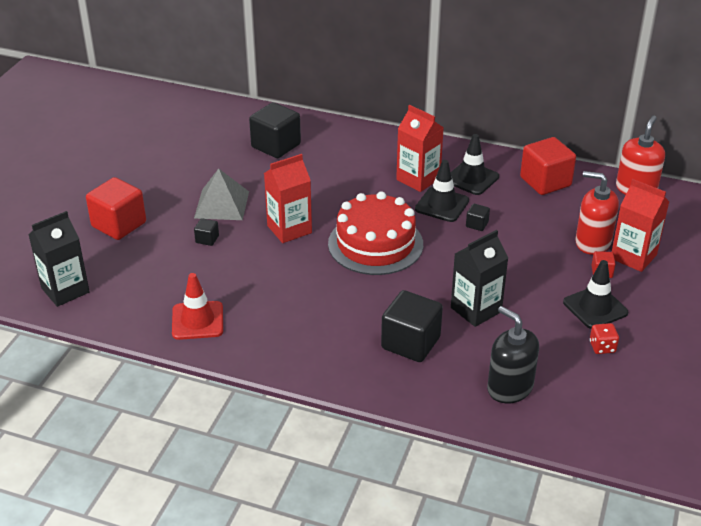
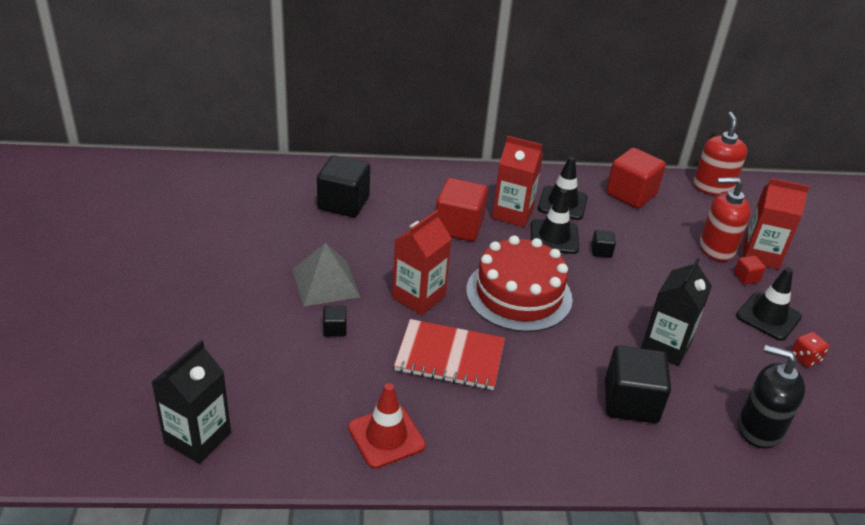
camera: 25 degrees left, 0 degrees up
red cube [86,177,146,240] -> red cube moved to [436,178,488,241]
none -> red notebook [394,319,505,390]

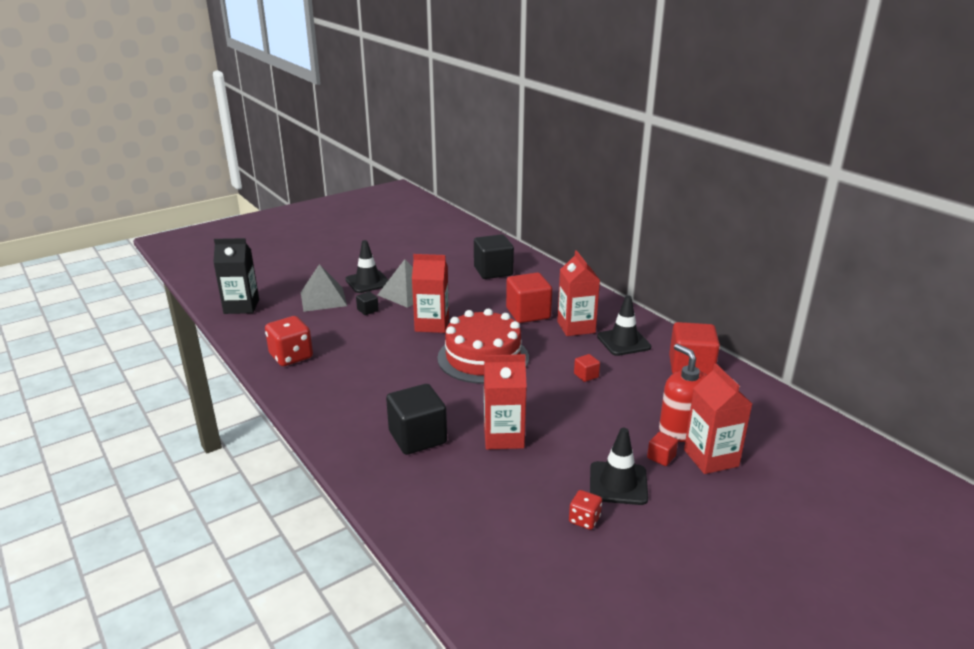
camera: 60 degrees right, 10 degrees down
red traffic cone [348,383,426,469] -> red dice [265,316,313,366]
red notebook [394,319,505,390] -> none
black traffic cone [531,189,579,254] -> black traffic cone moved to [345,240,388,293]
black cube [591,230,616,258] -> red cube [574,354,600,382]
black carton [641,258,712,366] -> red carton [484,354,527,449]
red soap dispenser [693,112,747,195] -> none
black soap dispenser [738,345,805,449] -> none
none -> grey pyramid [301,264,347,312]

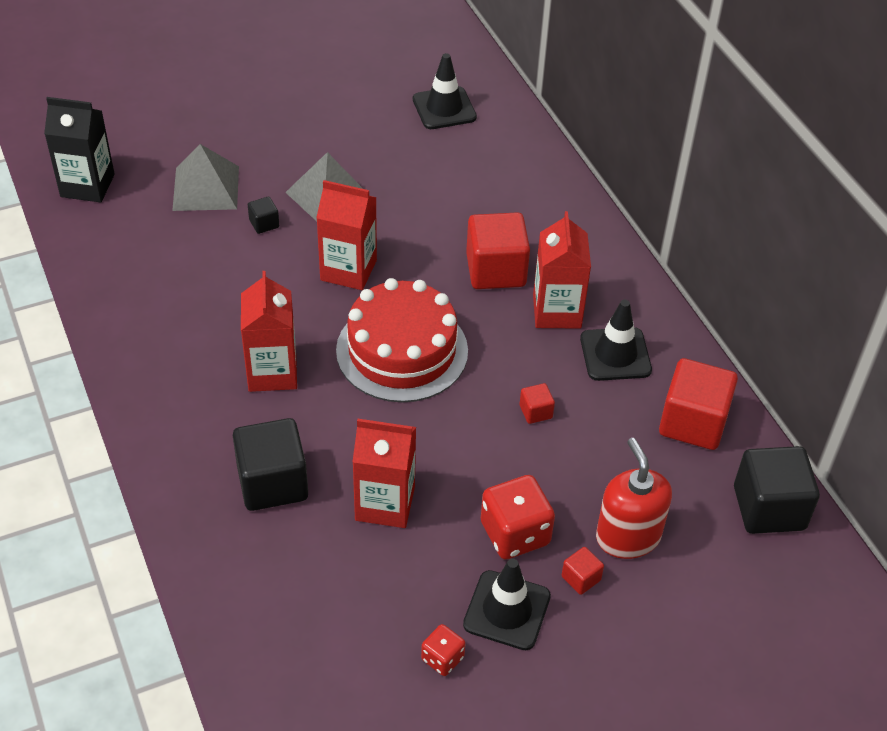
camera: 10 degrees right, 20 degrees up
red dice [265,316,313,366] -> red dice moved to [481,475,555,559]
black traffic cone [345,240,388,293] -> black traffic cone moved to [413,53,477,129]
black cube [474,234,514,279] -> black cube moved to [734,446,820,534]
red carton [684,364,752,474] -> red carton moved to [241,271,297,392]

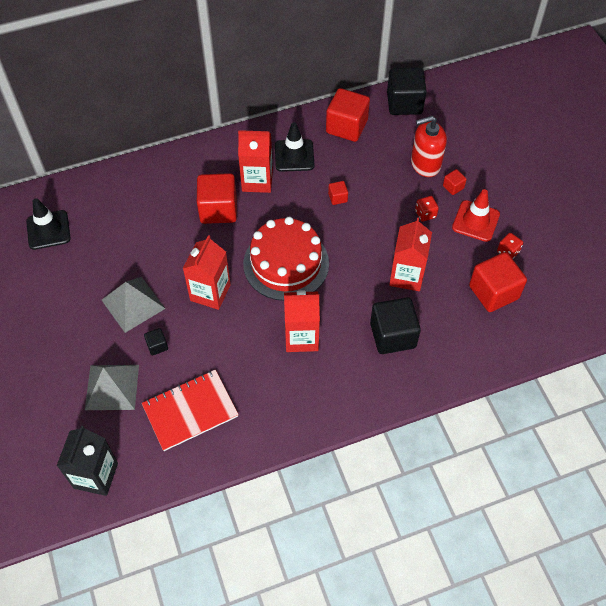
camera: 85 degrees left, 10 degrees up
black traffic cone [463,559,551,650] -> red traffic cone [452,189,500,242]
red dice [481,475,555,559] -> red dice [415,196,439,222], size x0.55
none -> red notebook [142,370,239,451]
none -> red cube [469,252,527,312]

